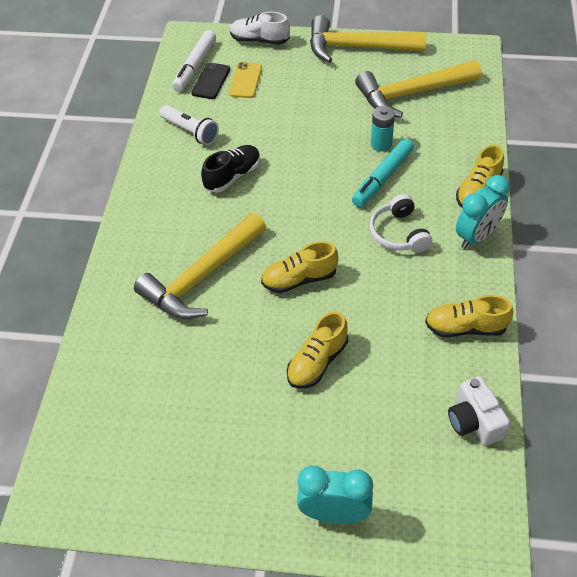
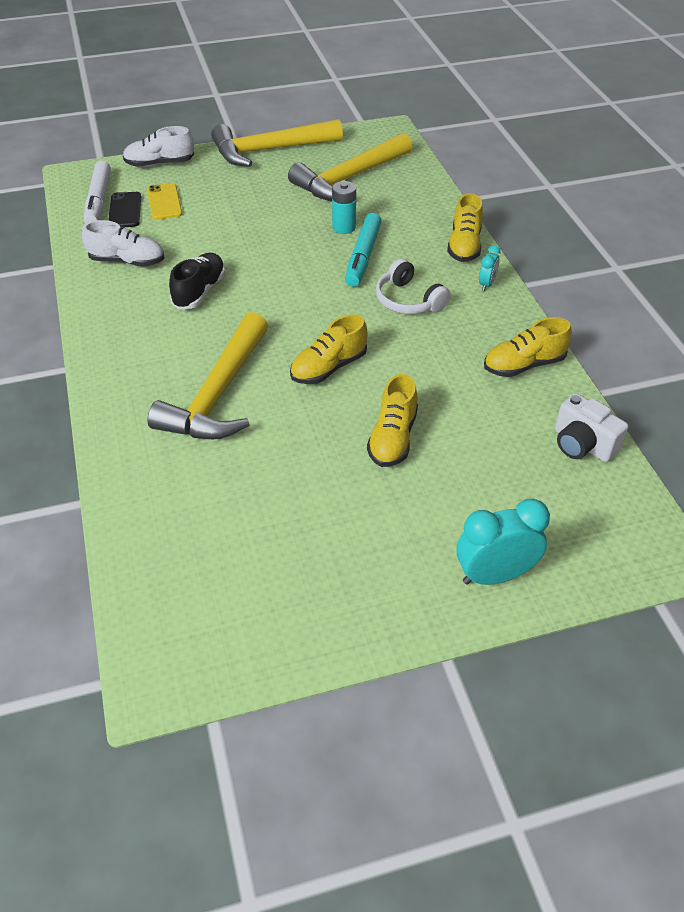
camera: 25 degrees left, 5 degrees down
white flashlight [159,105,219,145] -> white shoe [82,220,164,267]
turquoise clock [456,175,510,249] -> turquoise clock [479,245,501,291], size x0.52

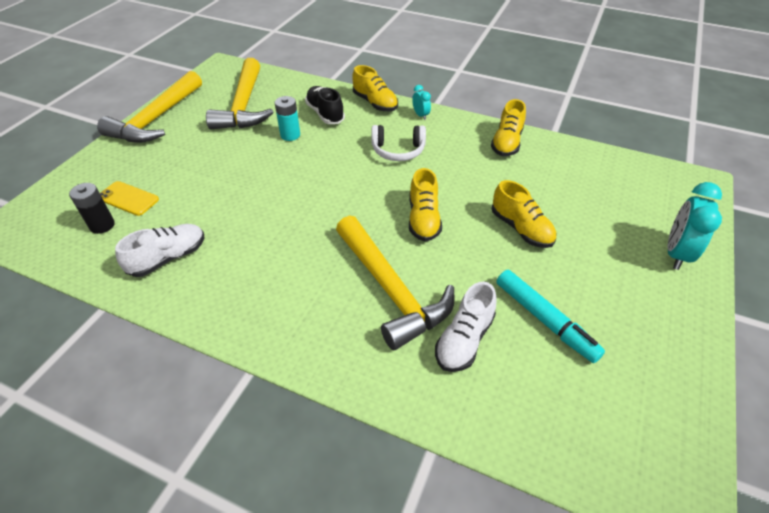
camera: 50 degrees left, 0 degrees up
white marker [84,160,111,224] -> none
black phone [108,192,141,227] -> black battery [69,183,115,234]
white shoe [123,126,194,167] -> white shoe moved to [435,282,497,372]
black shoe [169,253,225,309] -> black shoe moved to [305,86,345,124]
turquoise marker [345,213,382,287] -> turquoise marker moved to [497,270,605,363]
white camera [555,393,628,462] -> none

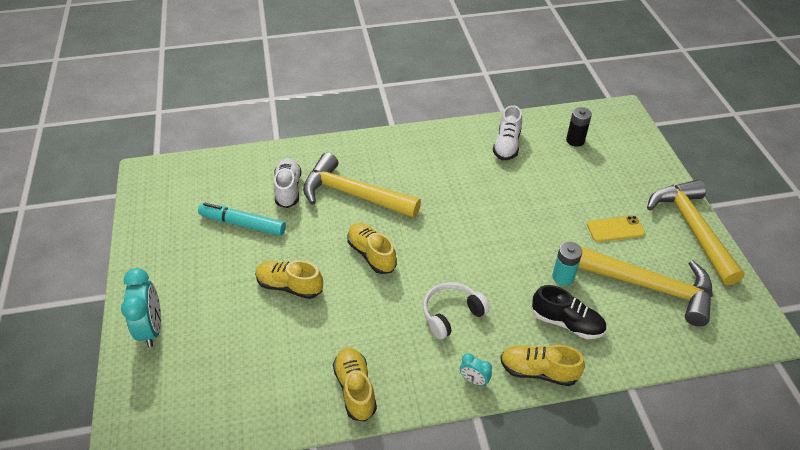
camera: 145 degrees right, 0 degrees up
yellow phone [100,181,159,216] -> yellow phone moved to [587,216,645,242]
yellow hammer [206,58,273,129] -> yellow hammer turned 150 degrees clockwise [578,247,713,326]

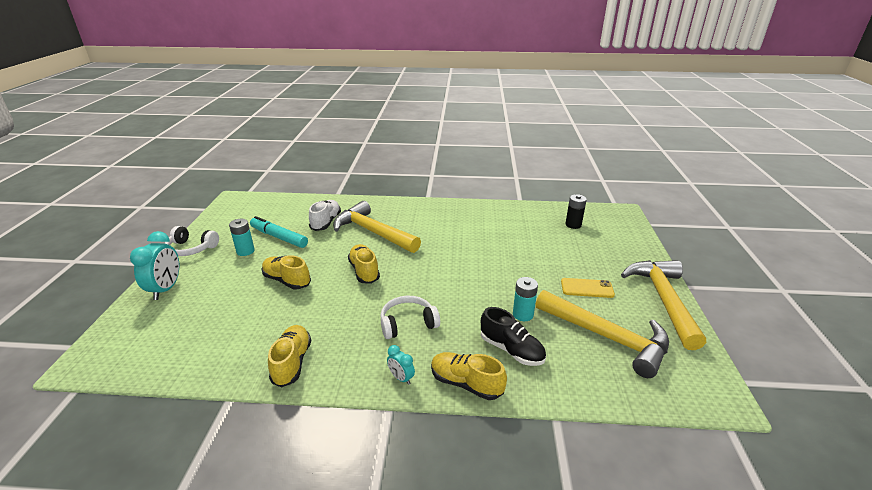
camera: 15 degrees right, 15 degrees down
white shoe [493,105,522,160] -> none
none -> white headphones [165,226,219,256]
none -> turquoise battery [229,219,255,256]

